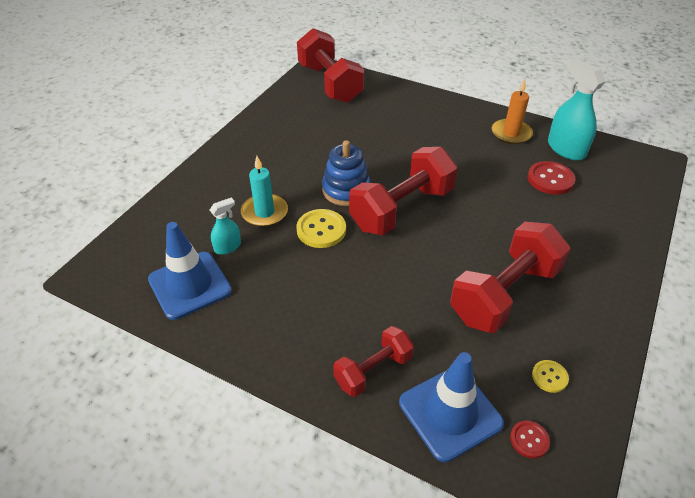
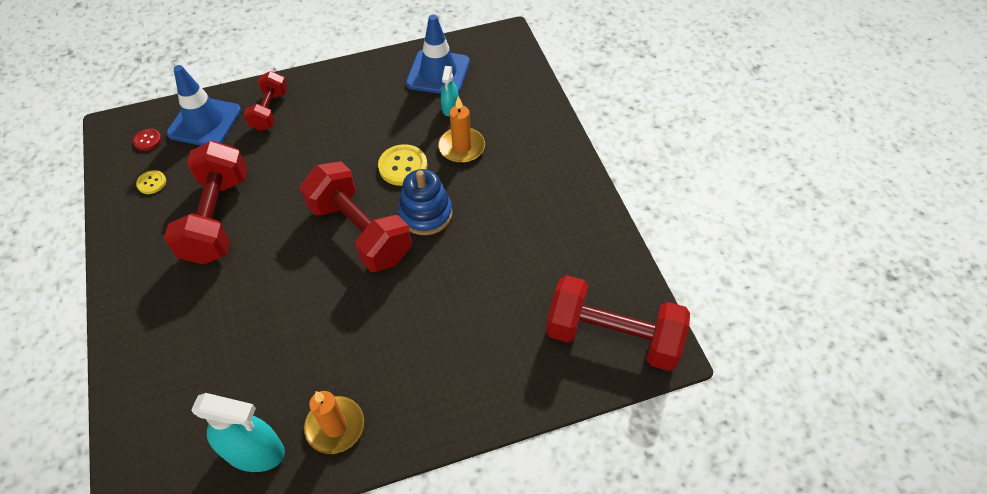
camera: 135 degrees right, 10 degrees up
turquoise candle [241,156,288,227] -> orange candle [438,96,485,163]
red dumbbell [349,147,457,235] -> red dumbbell turned 45 degrees counterclockwise [300,161,412,272]
red button [528,161,575,195] -> none

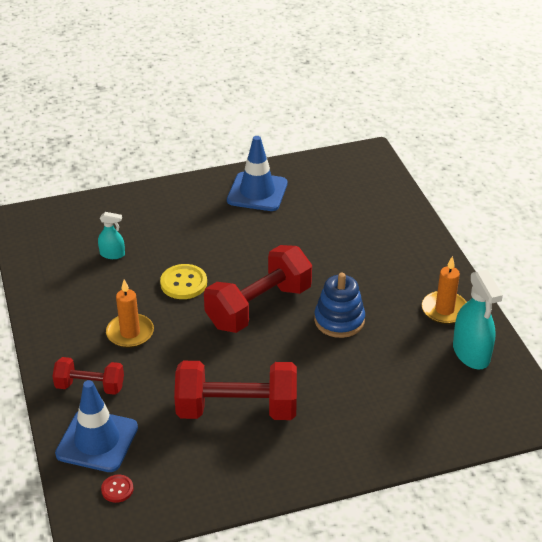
camera: 90 degrees left, 15 degrees down
yellow button [136,170,166,194] -> none
turquoise spray bottle [191,393,285,472] -> turquoise spray bottle turned 150 degrees clockwise [453,269,503,369]
blue stacking toy [398,169,453,235] -> blue stacking toy moved to [314,273,365,338]
blue traffic cone [406,15,470,94] -> blue traffic cone moved to [227,136,288,211]
orange candle [438,96,485,163] -> orange candle moved to [106,280,154,348]
red dumbbell [546,275,690,371] -> none

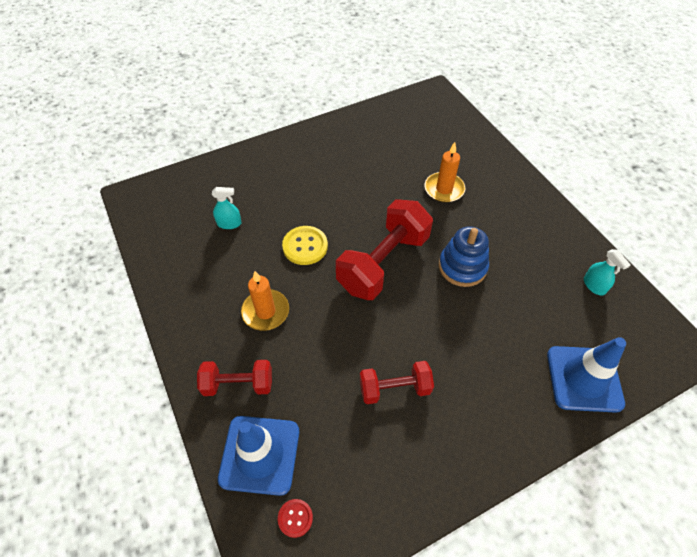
camera: 10 degrees left, 15 degrees up
red dumbbell [174,361,297,420] -> red dumbbell [360,361,434,404], size x0.56
blue traffic cone [227,136,288,211] -> blue traffic cone moved to [547,337,626,413]
orange candle [422,256,467,324] -> orange candle moved to [425,142,465,203]
turquoise spray bottle [453,269,503,369] -> turquoise spray bottle [584,249,631,296], size x0.54

